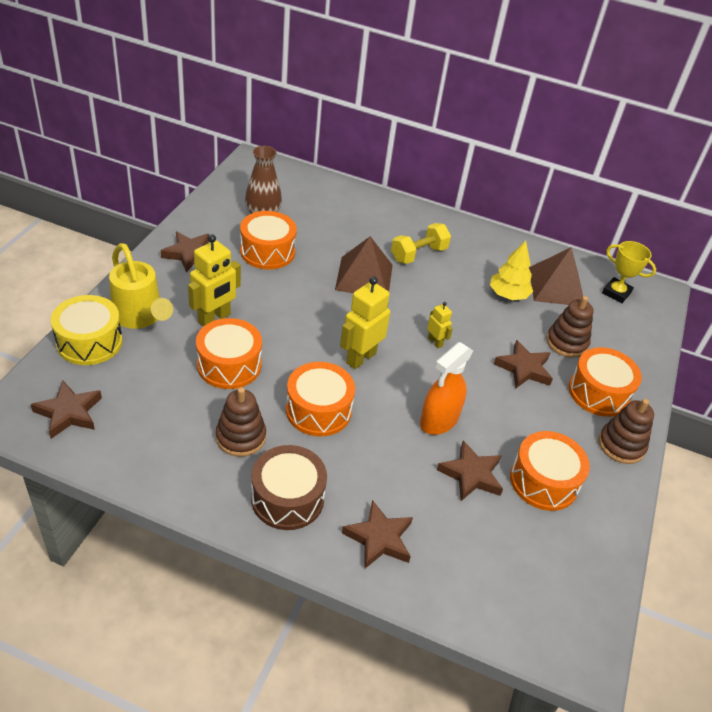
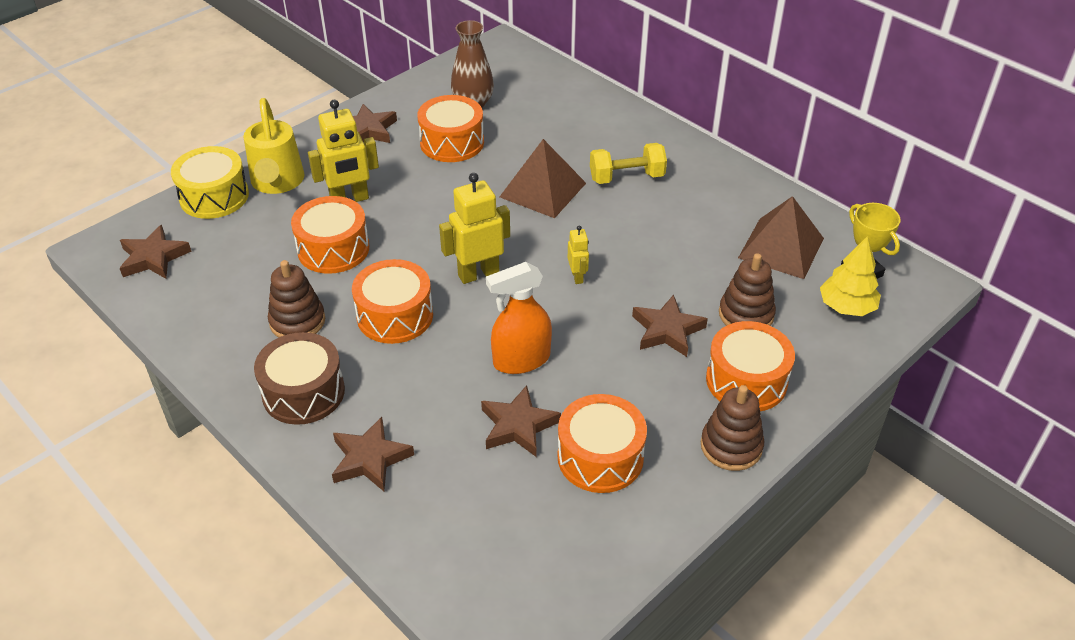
camera: 30 degrees right, 0 degrees up
yellow tree [490,241,533,300] -> yellow tree moved to [820,236,881,316]

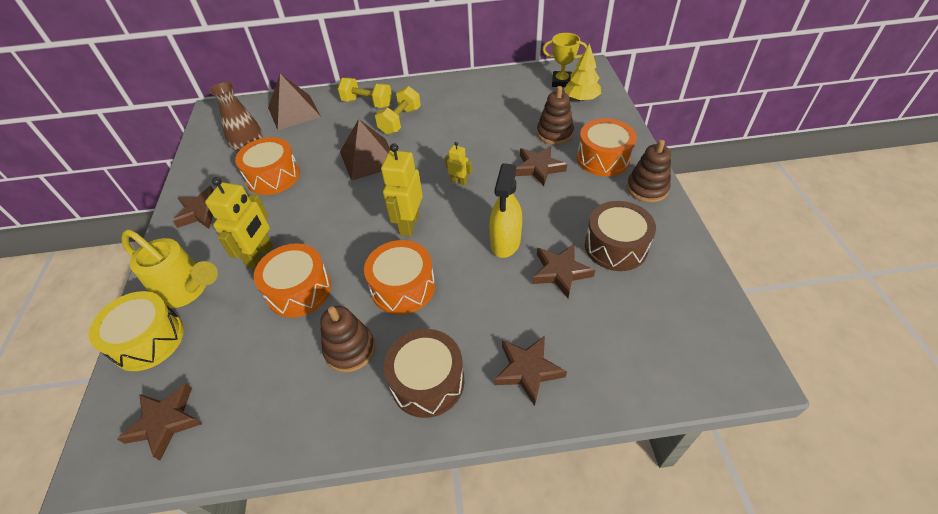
camera: 50 degrees left, 5 degrees up
orange spray bottle [486,262,552,374] -> yellow spray bottle [489,163,522,258]
orange drum [558,394,647,493] -> brown drum [585,201,656,271]
brown pyramid [738,196,824,279] -> brown pyramid moved to [268,74,321,130]
none -> yellow dumbbell [338,78,392,108]

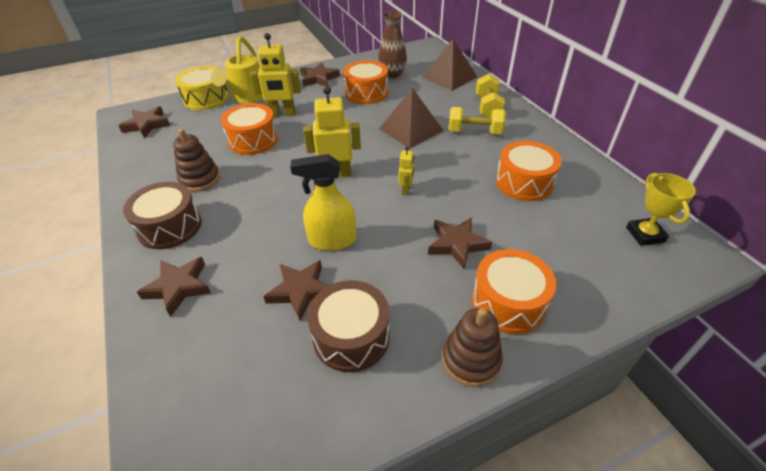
camera: 70 degrees right, 5 degrees down
orange drum [364,240,435,315] -> orange drum moved to [496,141,562,201]
brown stacking toy [537,86,574,145] -> none
yellow tree [564,43,601,101] -> none

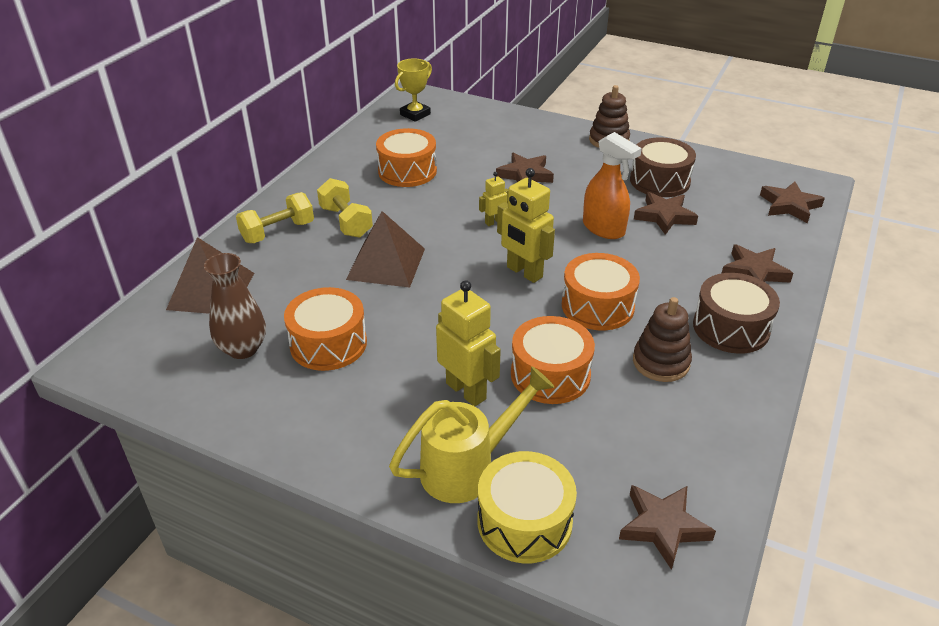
camera: 130 degrees left, 5 degrees down
yellow spray bottle [290,154,356,251] -> orange spray bottle [583,132,642,239]
brown star [300,62,340,86] -> brown star moved to [760,182,825,223]
orange drum [472,249,556,334] -> orange drum moved to [562,253,640,330]

